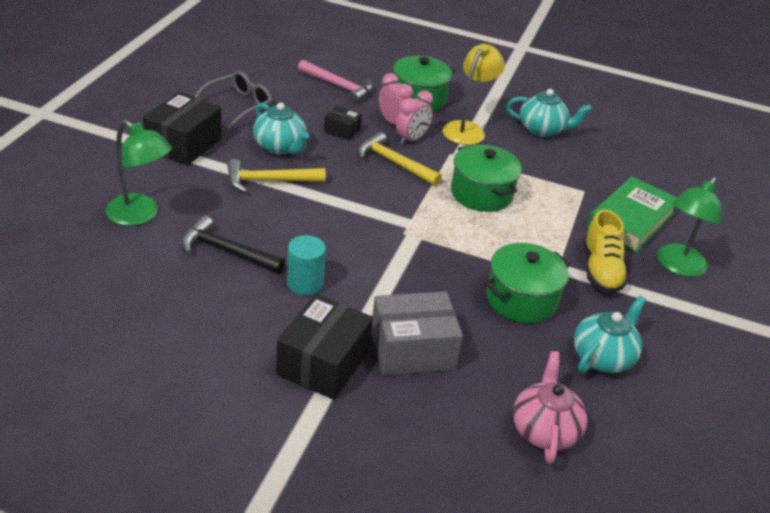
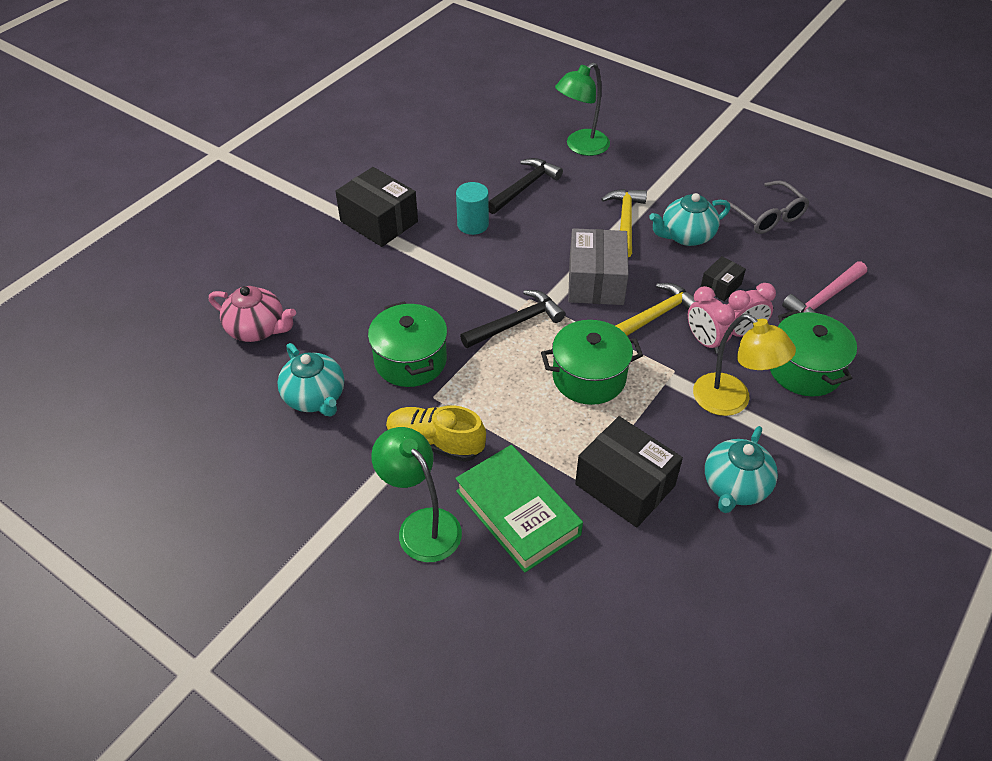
camera: 110 degrees right, 10 degrees up
black box [143,92,222,166] -> black box moved to [575,416,683,527]
grey box [371,291,463,376] -> grey box moved to [568,228,629,305]
none -> black hammer [460,290,565,348]

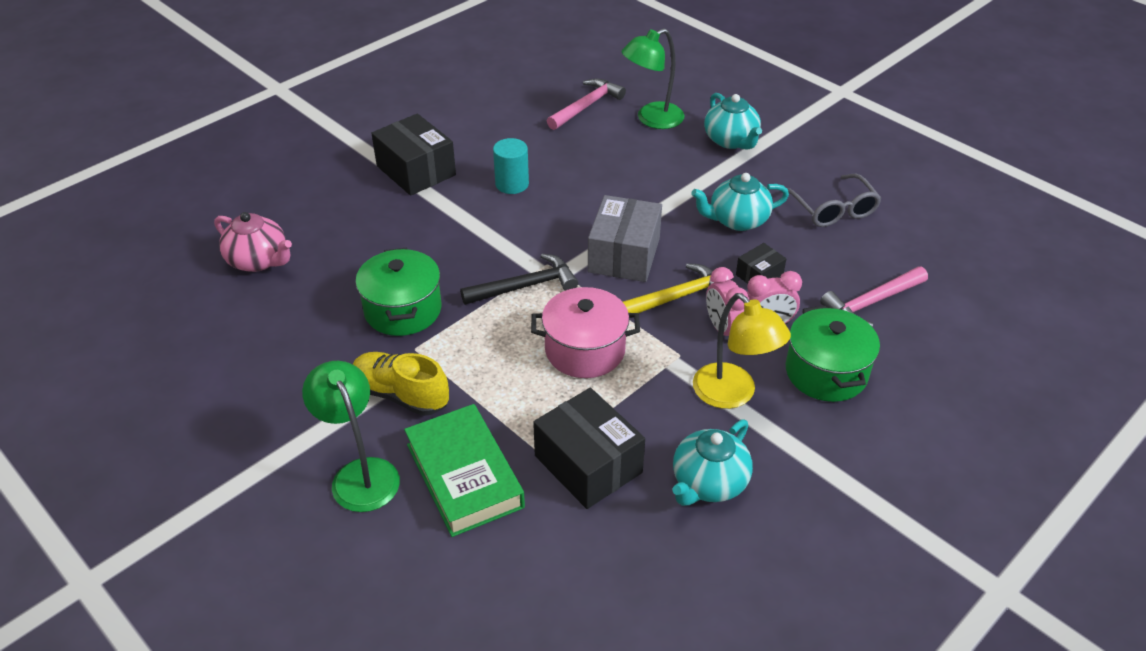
camera: 10 degrees right, 5 degrees down
turquoise teapot [277,343,344,417] -> turquoise teapot moved to [704,93,762,149]
black hammer [489,158,563,214] -> none
green pot [541,320,643,405] -> pink pot [531,287,640,378]
yellow hammer [601,189,647,257] -> none
none -> pink hammer [547,79,626,130]

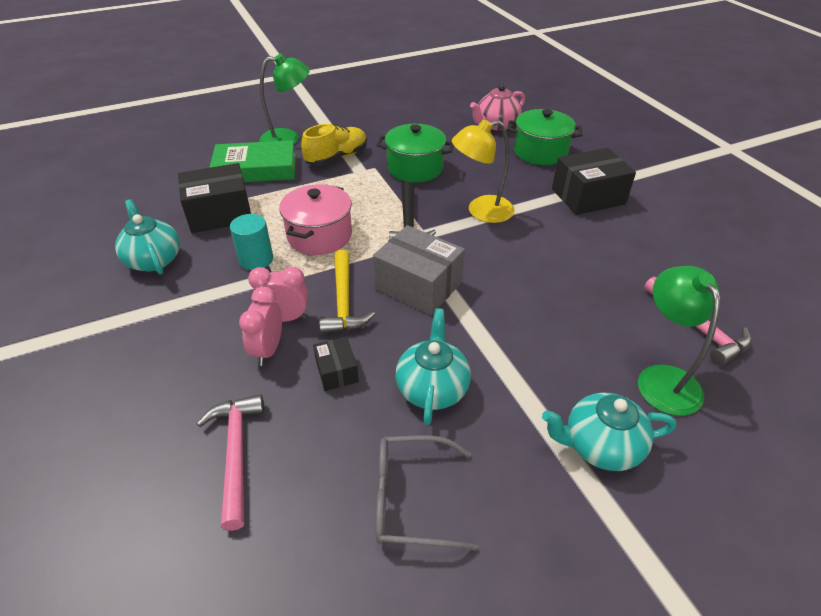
camera: 110 degrees right, 0 degrees up
turquoise cylinder [493,138,529,194] -> turquoise cylinder moved to [230,214,273,270]
yellow lamp [693,293,791,409] -> yellow lamp moved to [452,119,515,223]
green pot [786,306,880,402] -> green pot moved to [508,109,582,165]

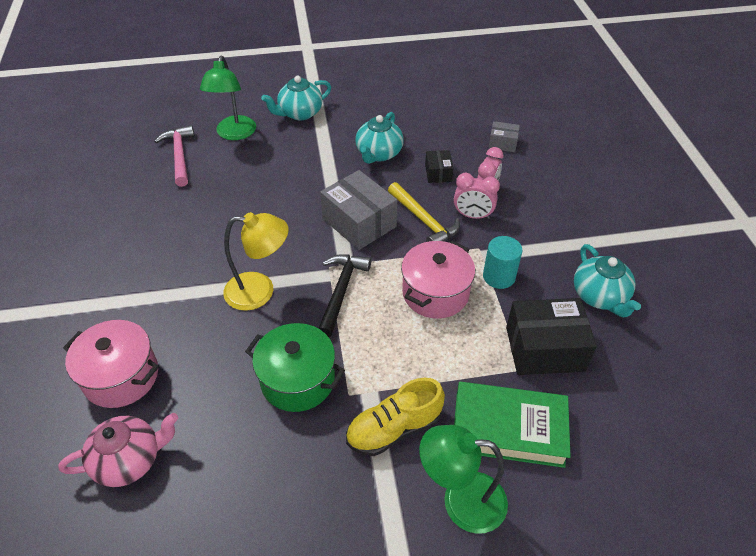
camera: 165 degrees left, 5 degrees up
pink hammer [197,394,264,531] -> grey box [489,121,520,152]
yellow hammer [319,250,375,334] -> yellow hammer turned 135 degrees clockwise [388,182,460,242]
grey glasses [376,435,478,551] -> none
green pot [508,109,582,165] -> pink pot [63,320,159,408]
turquoise teapot [542,393,676,471] -> turquoise teapot turned 135 degrees clockwise [261,76,331,120]
black box [552,148,636,215] -> none

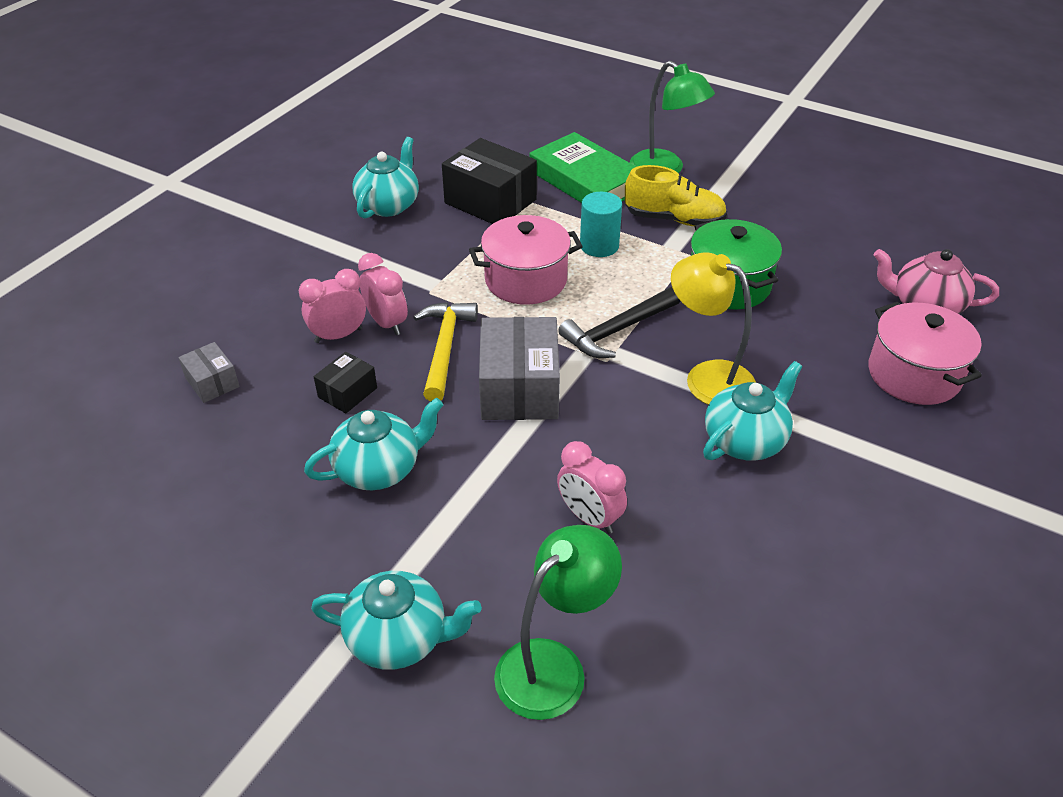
camera: 140 degrees left, 5 degrees down
pink hammer [154,125,195,187] -> none
turquoise cylinder [483,236,523,289] -> turquoise cylinder moved to [580,192,622,257]
none -> pink clock [557,441,627,534]
none -> turquoise teapot [703,361,803,461]

